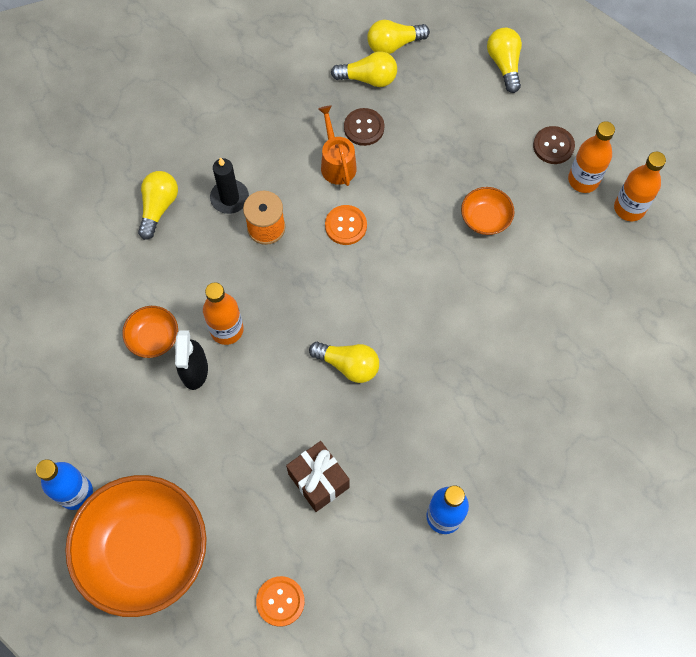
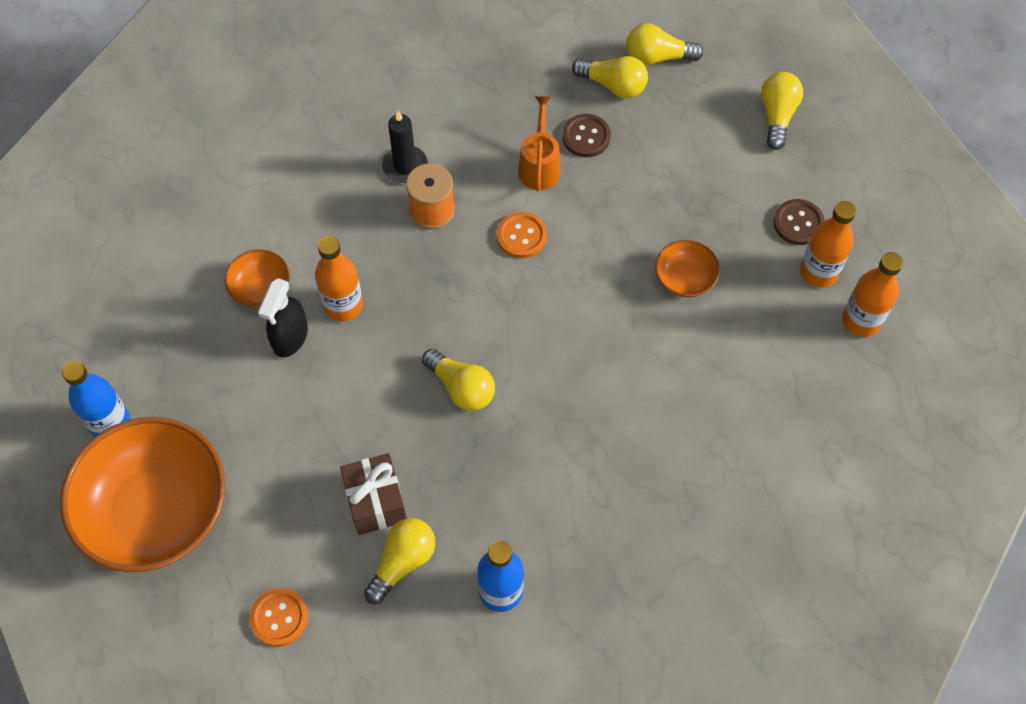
camera: 20 degrees right, 5 degrees down
yellow light bulb [138,171,178,240] -> yellow light bulb moved to [364,518,435,604]

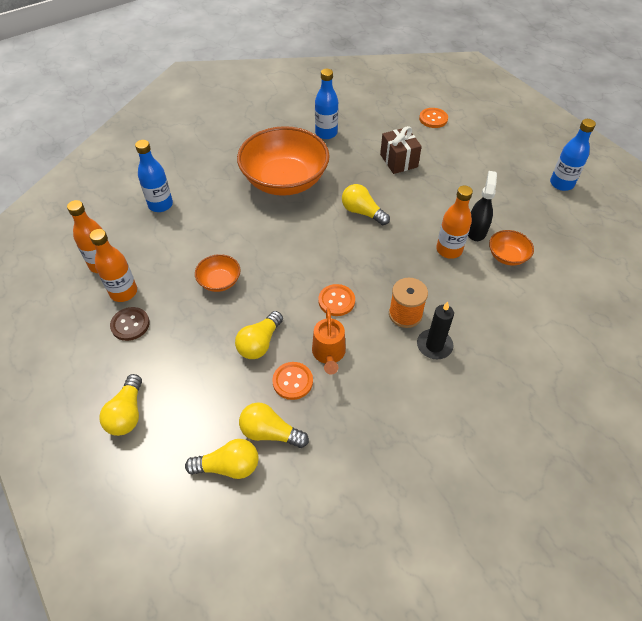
camera: 175 degrees right, 10 degrees down
orange bowl [60,417,225,572] -> orange bowl moved to [237,126,330,196]
yellow light bulb [364,518,435,604] -> yellow light bulb moved to [235,311,283,359]
brown button [562,114,611,157] -> orange button [272,362,313,400]
none -> blue bottle [135,140,173,212]

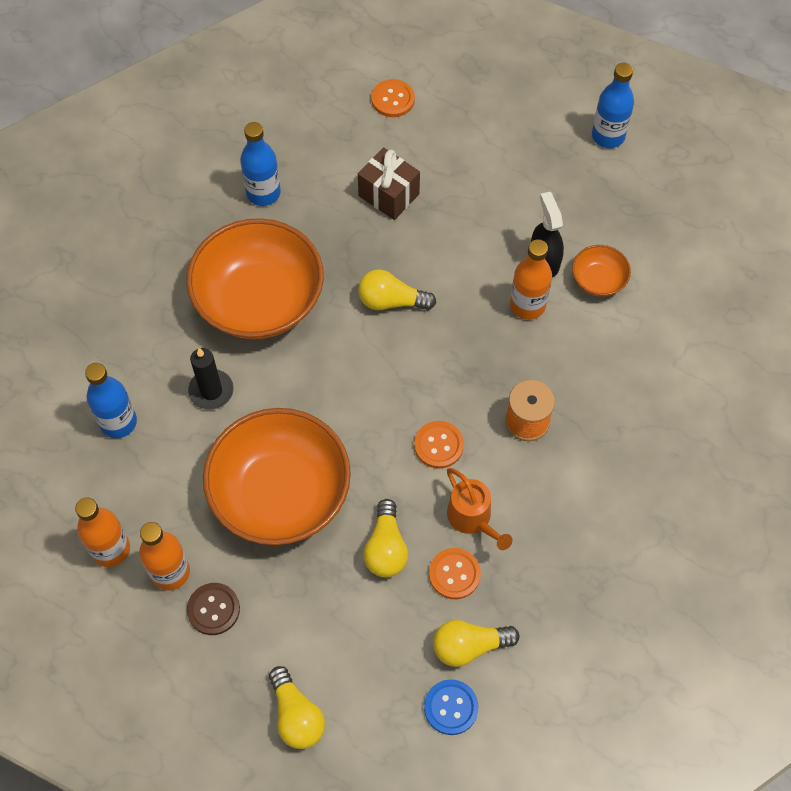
camera: 30 degrees left, 10 degrees up
yellow light bulb [185,439,259,479] -> blue button [424,679,479,735]
orange bowl [195,254,240,292] -> orange bowl [203,408,351,545], size x2.27
black candle [417,302,454,359] -> black candle moved to [188,348,234,410]

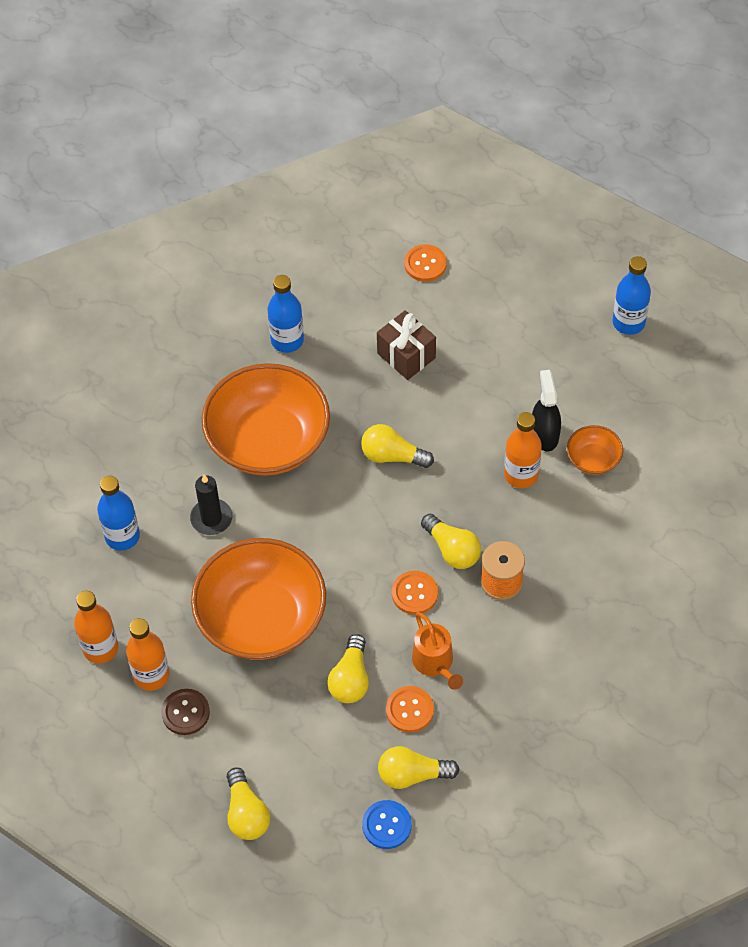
camera: 10 degrees right, 5 degrees down
none -> yellow light bulb [421,513,481,569]

